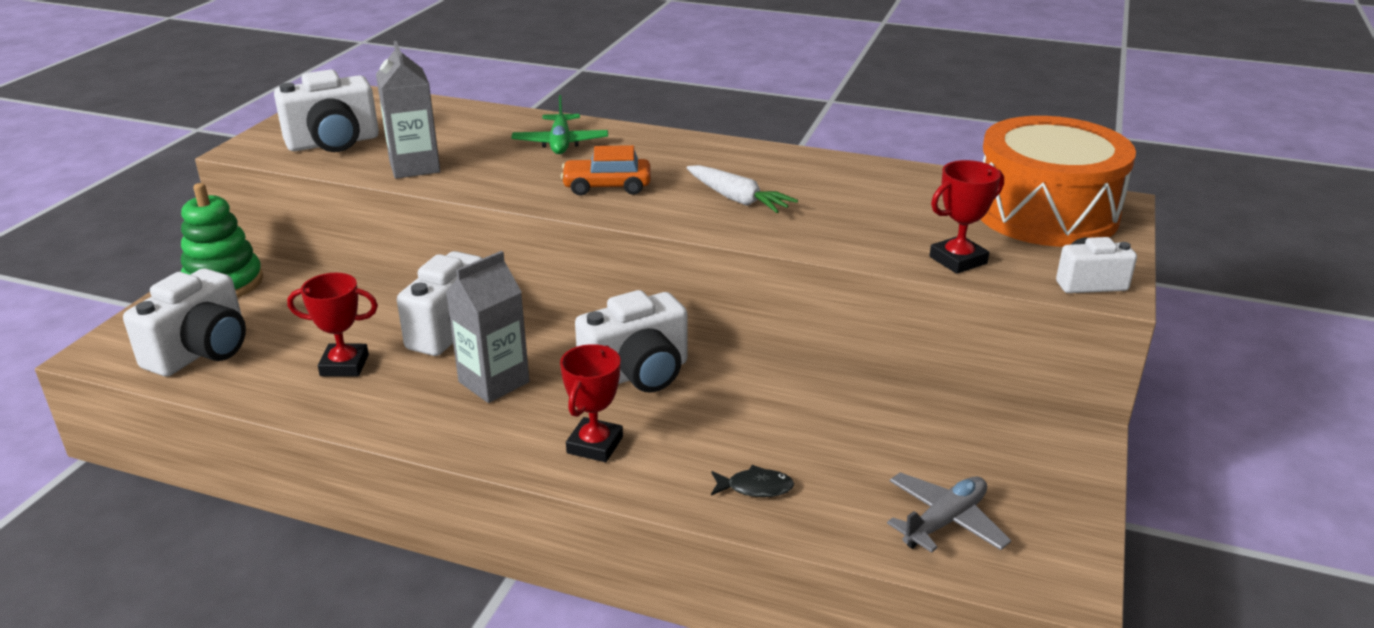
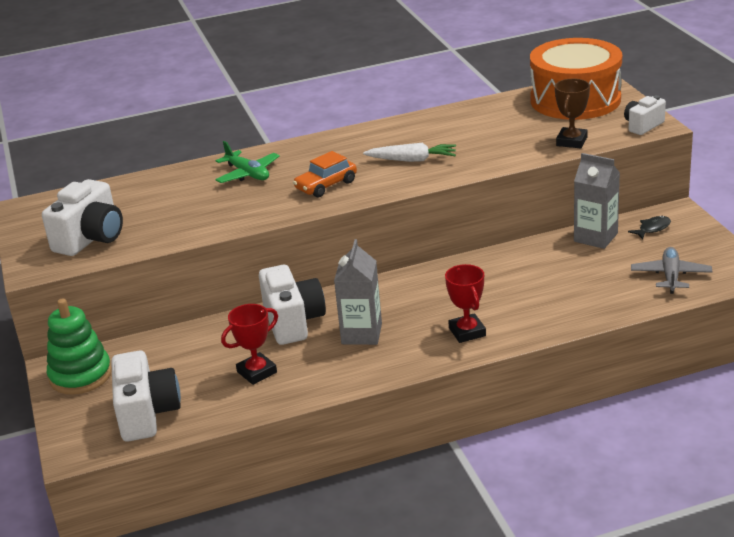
camera: 35 degrees left, 0 degrees up
grey carton [376,41,440,179] -> grey carton moved to [574,153,620,249]
white camera [575,290,688,393] -> none
black fish [711,465,794,497] -> black fish moved to [628,216,671,239]
red trophy [929,160,1004,274] -> brown trophy [555,78,590,148]

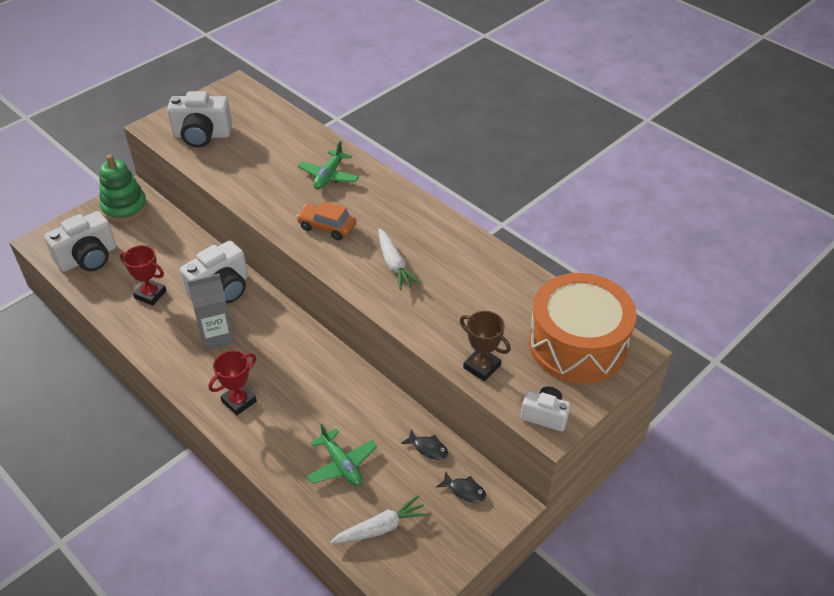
camera: 60 degrees right, 15 degrees up
brown trophy [555,78,590,148] -> brown trophy turned 45 degrees clockwise [460,311,511,382]
grey carton [574,153,620,249] -> black fish [401,429,448,460]
grey plane [631,247,712,294] -> white carrot [330,495,429,544]
none -> green plane [306,424,377,486]

